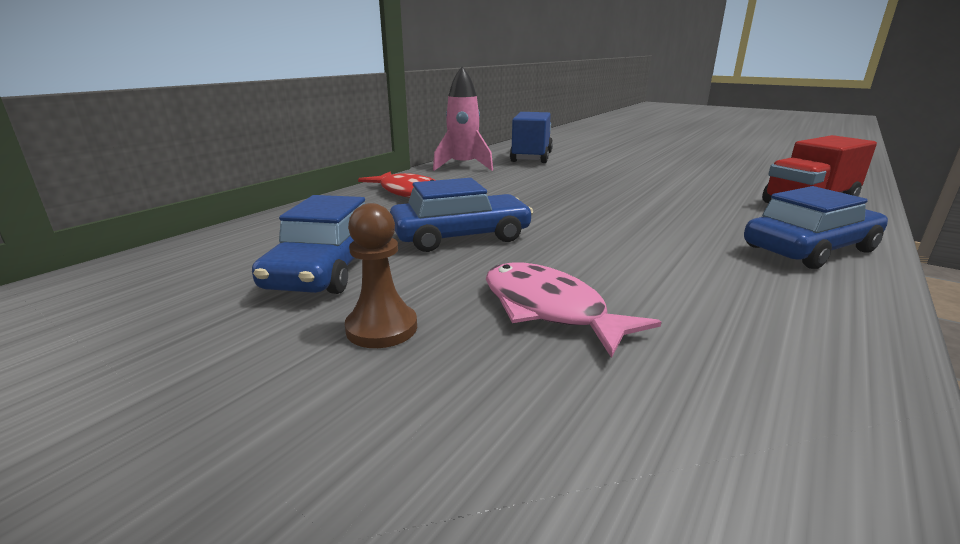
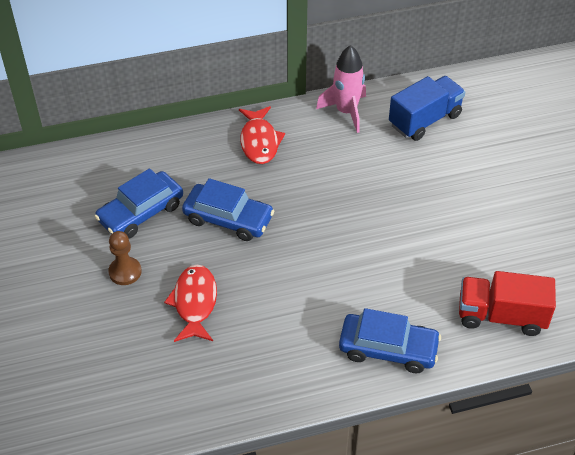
camera: 40 degrees right, 25 degrees up
pink fish [486,263,661,358] -> red fish [164,265,217,342]

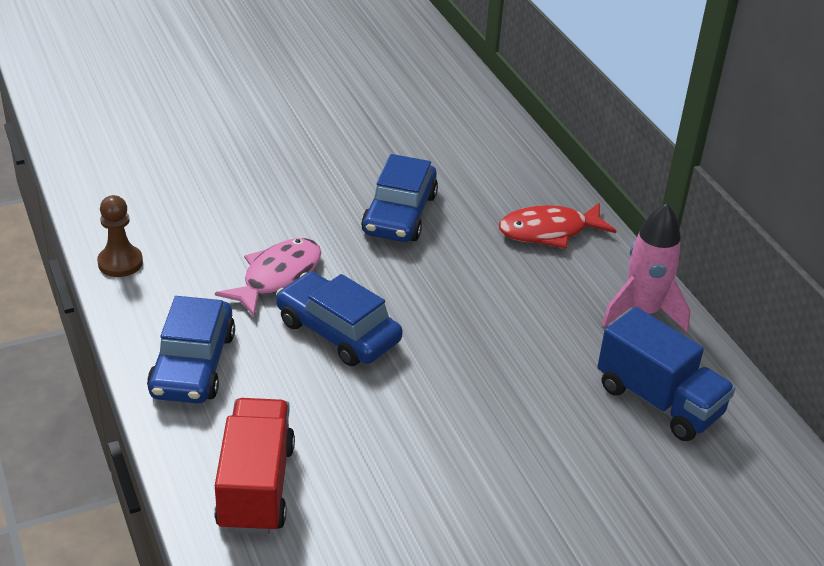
camera: 80 degrees right, 10 degrees down
blue car [95,168,183,238] -> blue car moved to [276,272,403,366]
brown pawn [108,231,142,285] -> brown pawn moved to [97,195,143,277]
red fish [164,265,217,342] -> none
none -> pink fish [215,238,321,316]

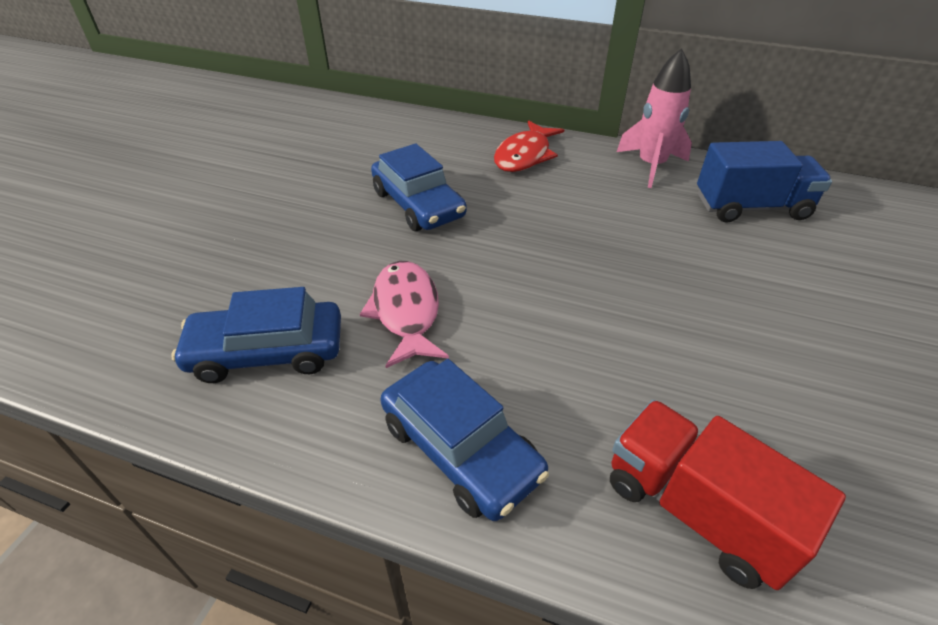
camera: 45 degrees left, 5 degrees up
brown pawn [97,195,143,277] -> none
blue car [276,272,403,366] -> blue car moved to [171,287,341,383]

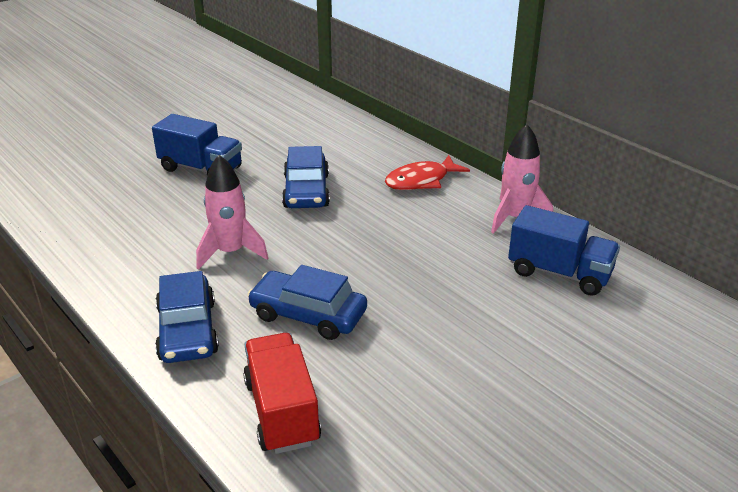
camera: 30 degrees right, 10 degrees down
blue car [171,287,341,383] -> blue car moved to [247,265,367,340]
pink fish [360,261,449,368] -> pink rocket [196,155,268,270]
none -> blue truck [152,114,242,176]

